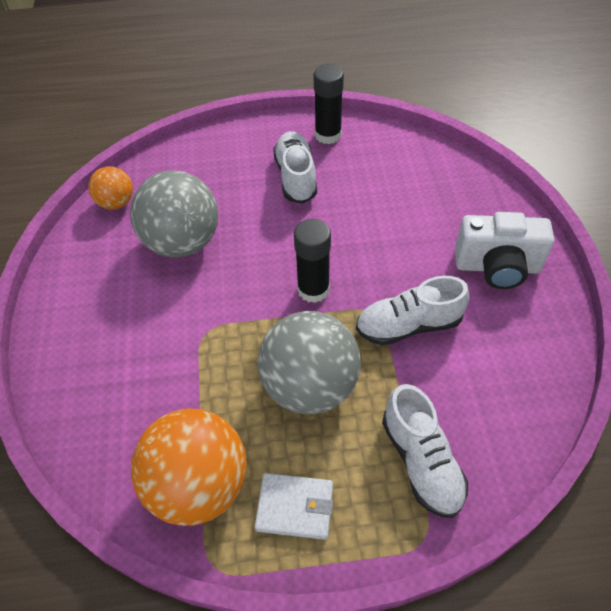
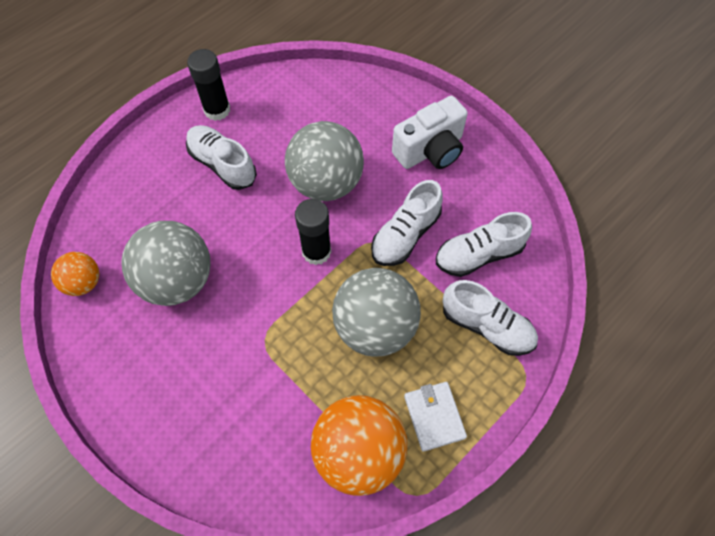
camera: 40 degrees left, 10 degrees up
white wallet [255,473,333,540] -> white wallet turned 75 degrees counterclockwise [404,382,467,452]
none -> grey ball [285,121,364,201]
none -> white shoe [436,212,532,277]

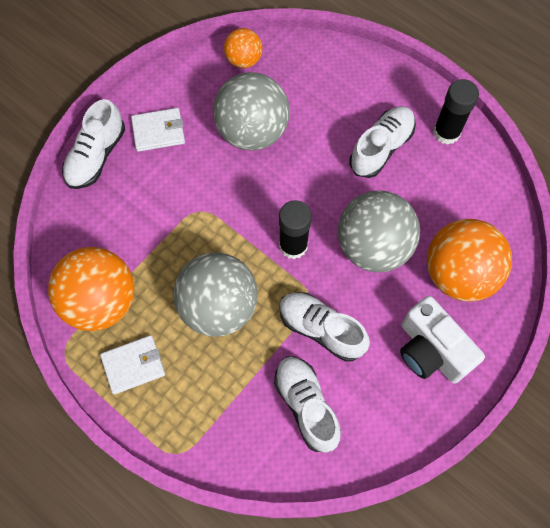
camera: 85 degrees right, 5 degrees up
white shoe [443,280,538,356] -> white shoe moved to [62,99,125,189]
none -> white wallet [131,108,185,152]
none -> orange ball [427,219,512,301]

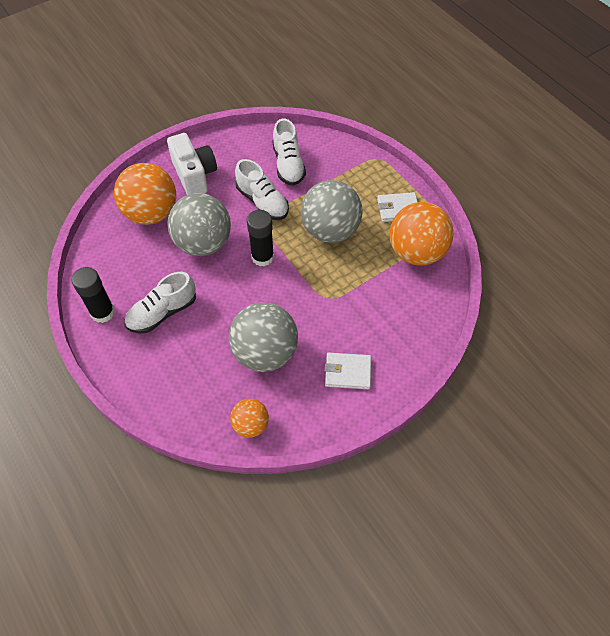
camera: 165 degrees left, 10 degrees down
white shoe [62,99,125,189] -> none

